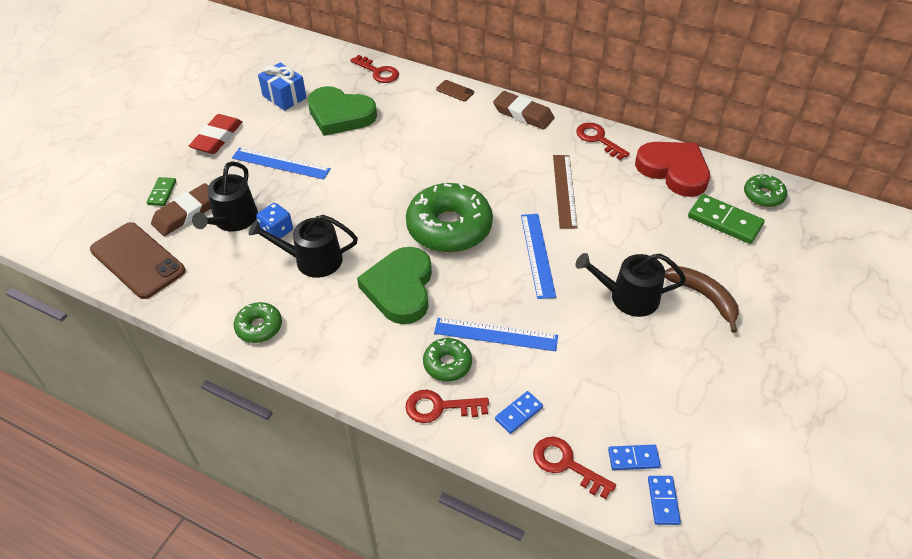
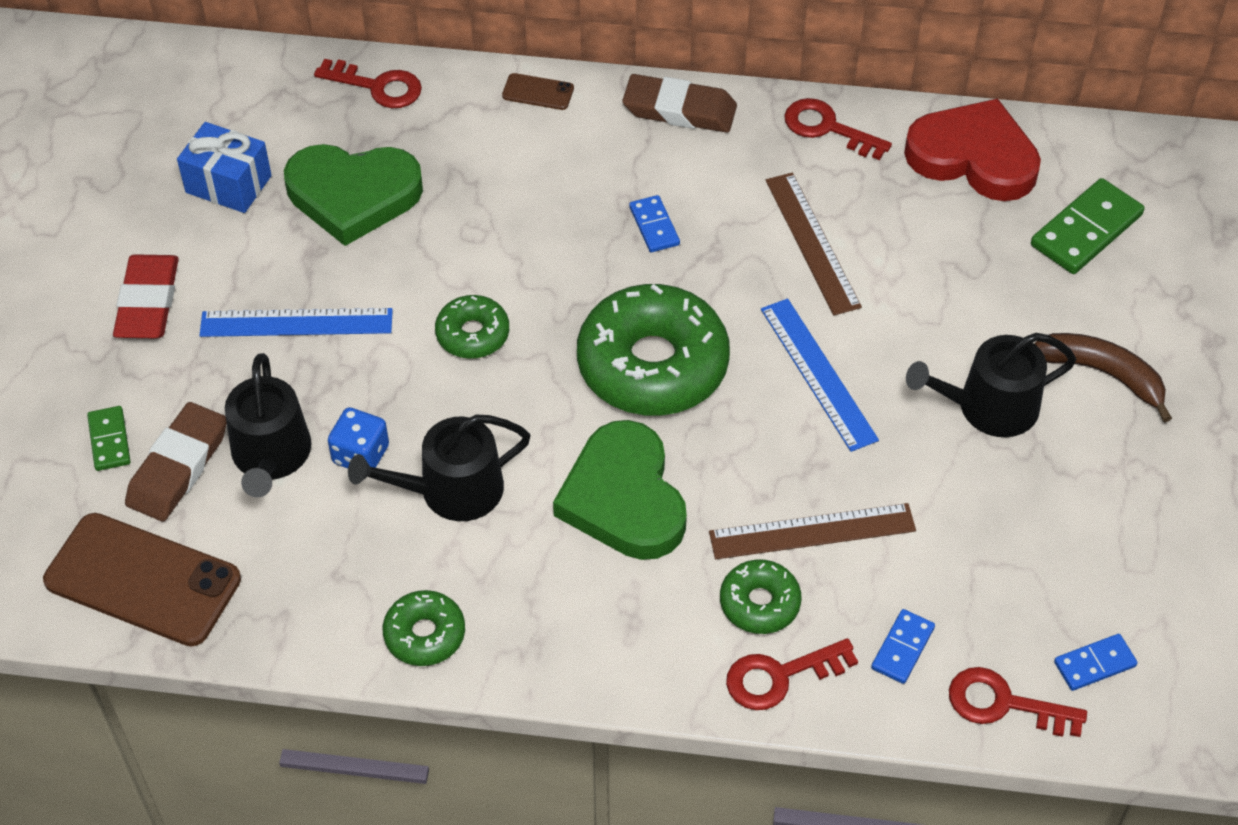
camera: 20 degrees left, 5 degrees up
blue ruler [434,318,558,351] -> brown ruler [709,503,916,559]
blue domino [648,476,681,525] -> blue domino moved to [629,195,680,252]
green domino [688,194,765,244] -> green domino turned 60 degrees counterclockwise [1031,178,1144,274]
green donut [744,174,787,207] -> green donut moved to [435,295,509,359]

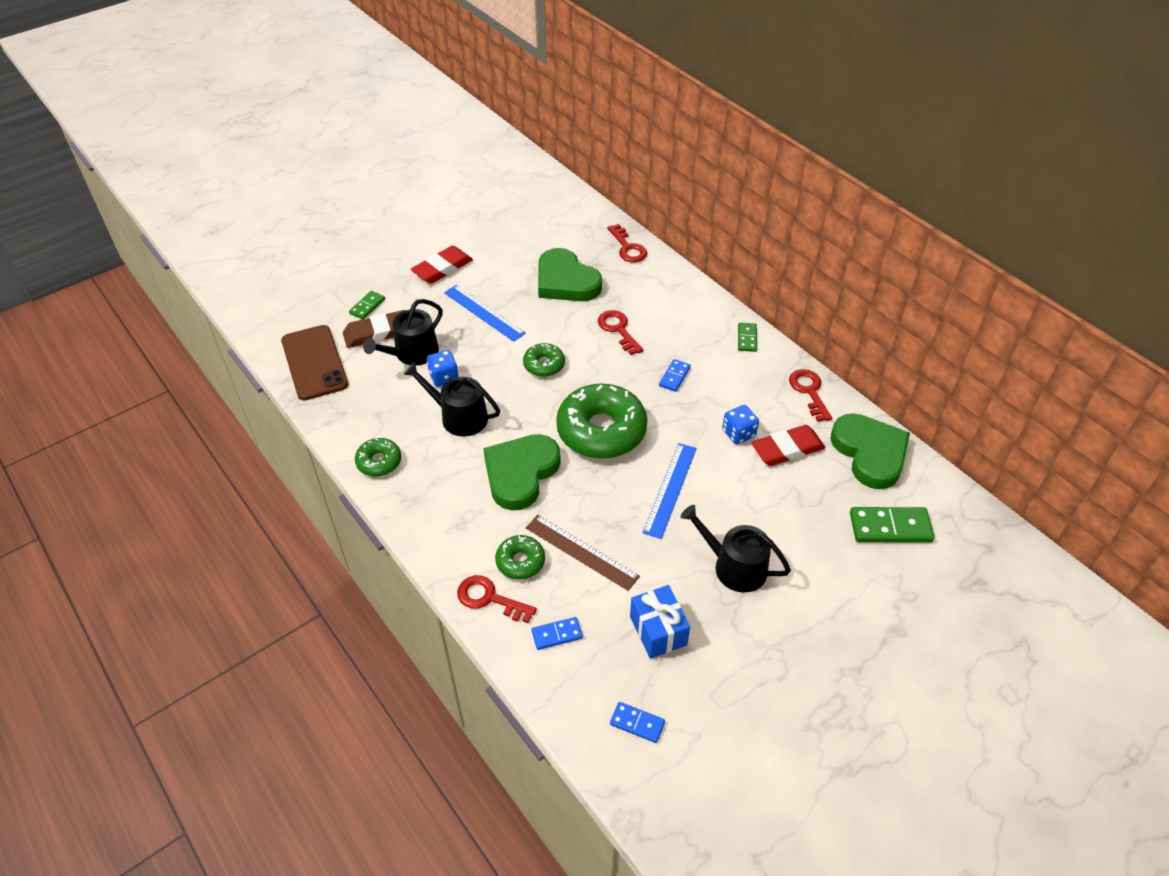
camera: 45 degrees right, 5 degrees down
blue gift [177,122,272,213] -> blue gift moved to [630,585,690,659]
brown phone [502,73,574,110] -> none
brown eraser [622,74,737,133] -> green domino [738,323,757,352]
brown ruler [766,172,862,315] -> blue dice [722,405,759,444]
red heart [904,99,1041,201] -> green heart [830,413,910,489]
red key [949,667,1087,737] -> red key moved to [598,310,644,355]
brown banana [1034,333,1172,422] -> none
none -> red eraser [751,425,826,466]

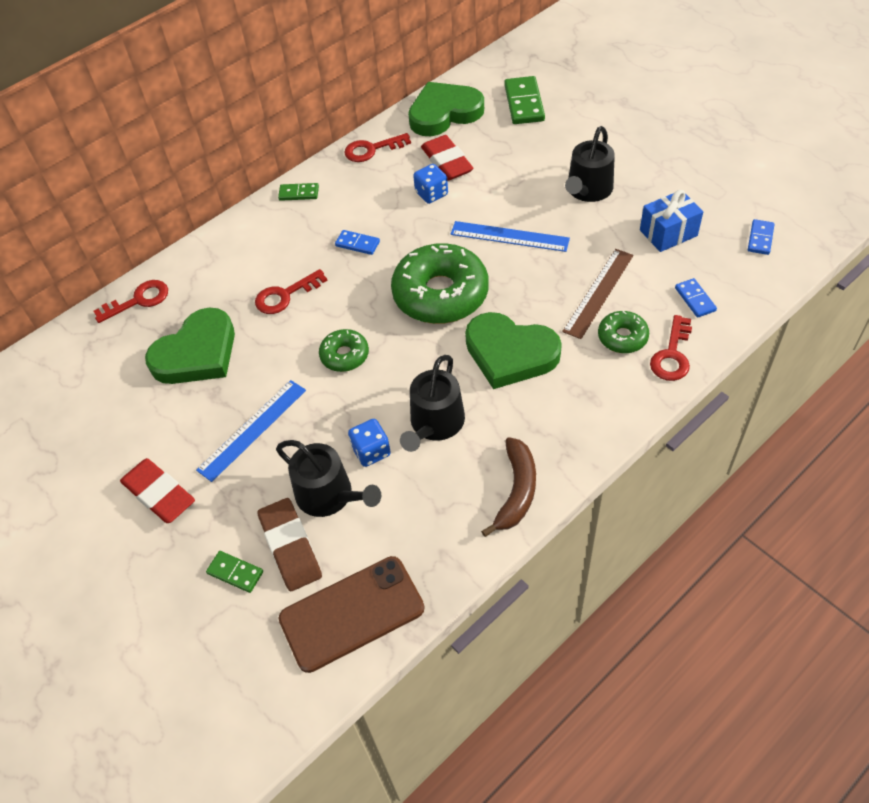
camera: 90 degrees left, 5 degrees up
green donut [355,438,401,477] -> brown banana [481,437,536,537]

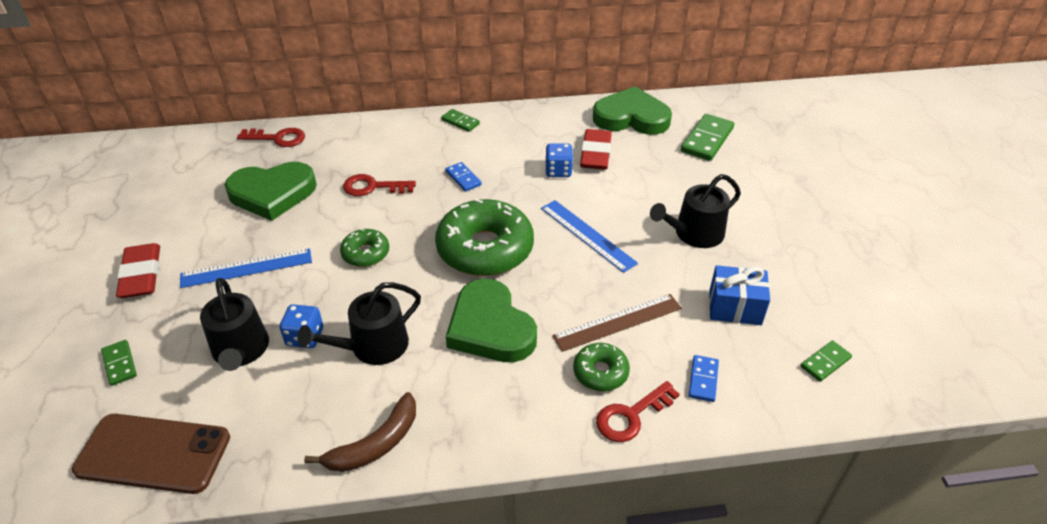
camera: 30 degrees right, 10 degrees down
brown eraser [257,498,322,591] -> none
red key [344,133,411,162] -> none
blue domino [748,219,774,255] -> green domino [801,340,852,382]

